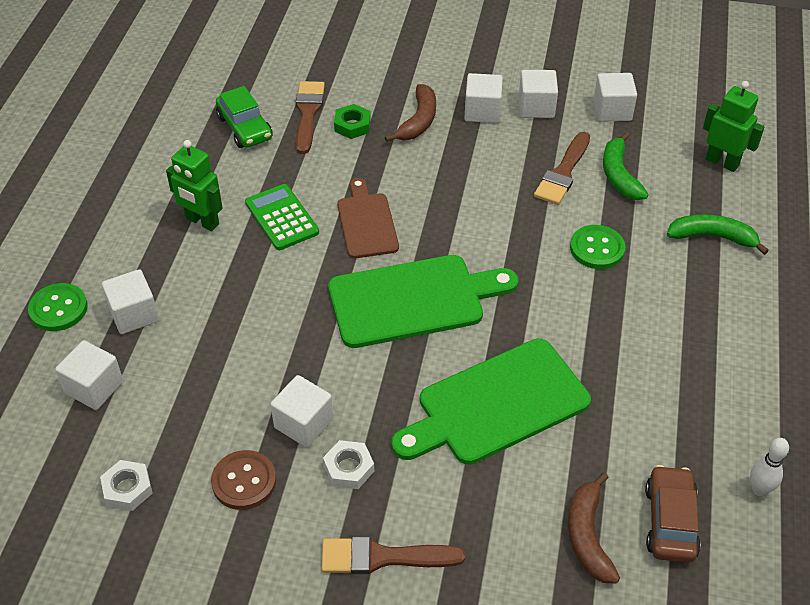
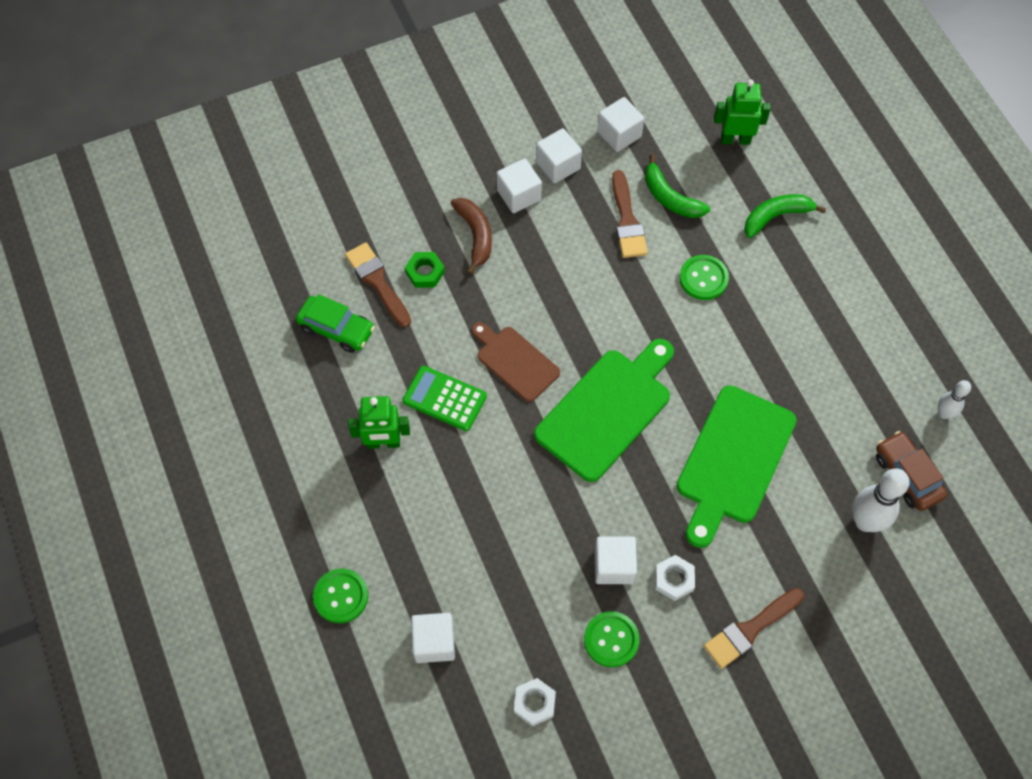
camera: 35 degrees left, 15 degrees up
white cube [102,269,159,334] -> none
brown button [211,450,276,510] -> green button [584,611,639,667]
brown banana [568,473,620,584] -> white bowling pin [852,468,910,532]

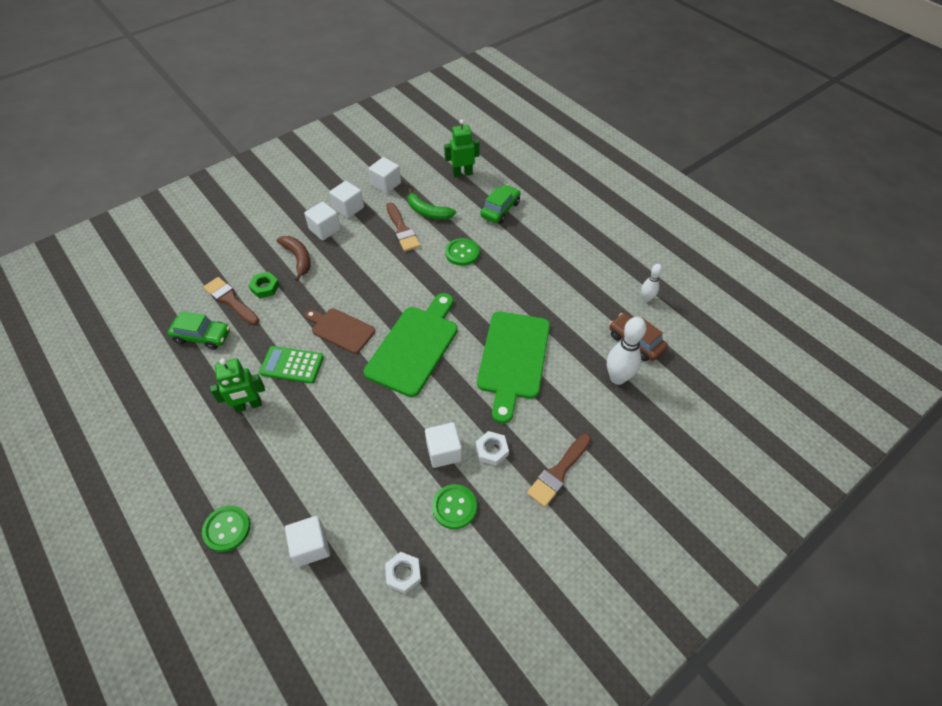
camera: 15 degrees left, 10 degrees down
green banana [744,194,826,238] -> green car [480,185,520,224]

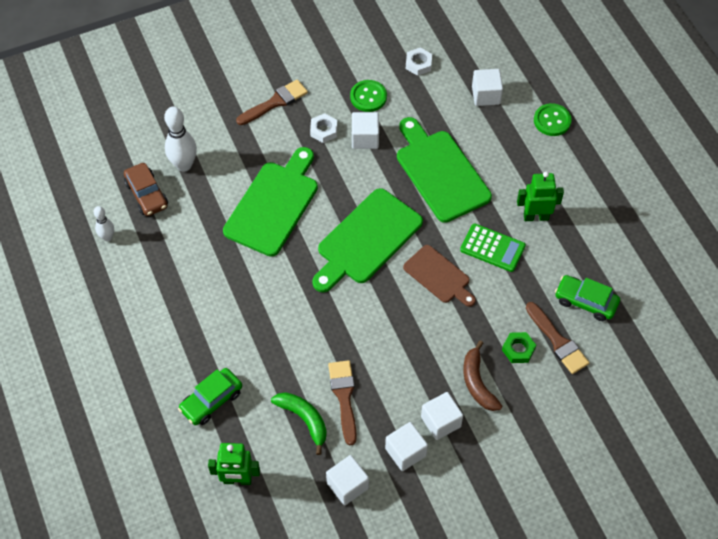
camera: 165 degrees left, 5 degrees up
green button [445,238,479,266] -> none
none -> green cutting board [397,117,492,223]

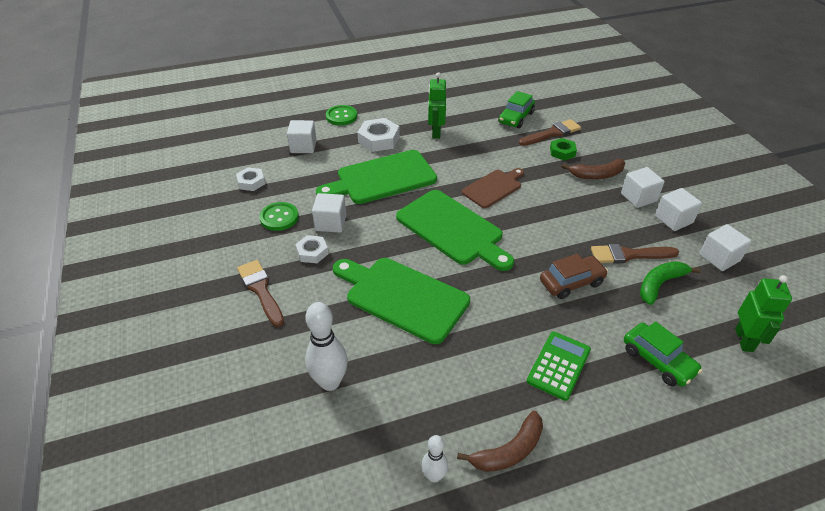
camera: 85 degrees left, 15 degrees down
brown car [124,163,168,216] -> brown car moved to [540,254,608,299]
green calculator [460,223,526,272] -> green calculator moved to [527,332,591,401]
none -> white nut [357,118,400,152]
none -> brown banana [457,411,543,472]

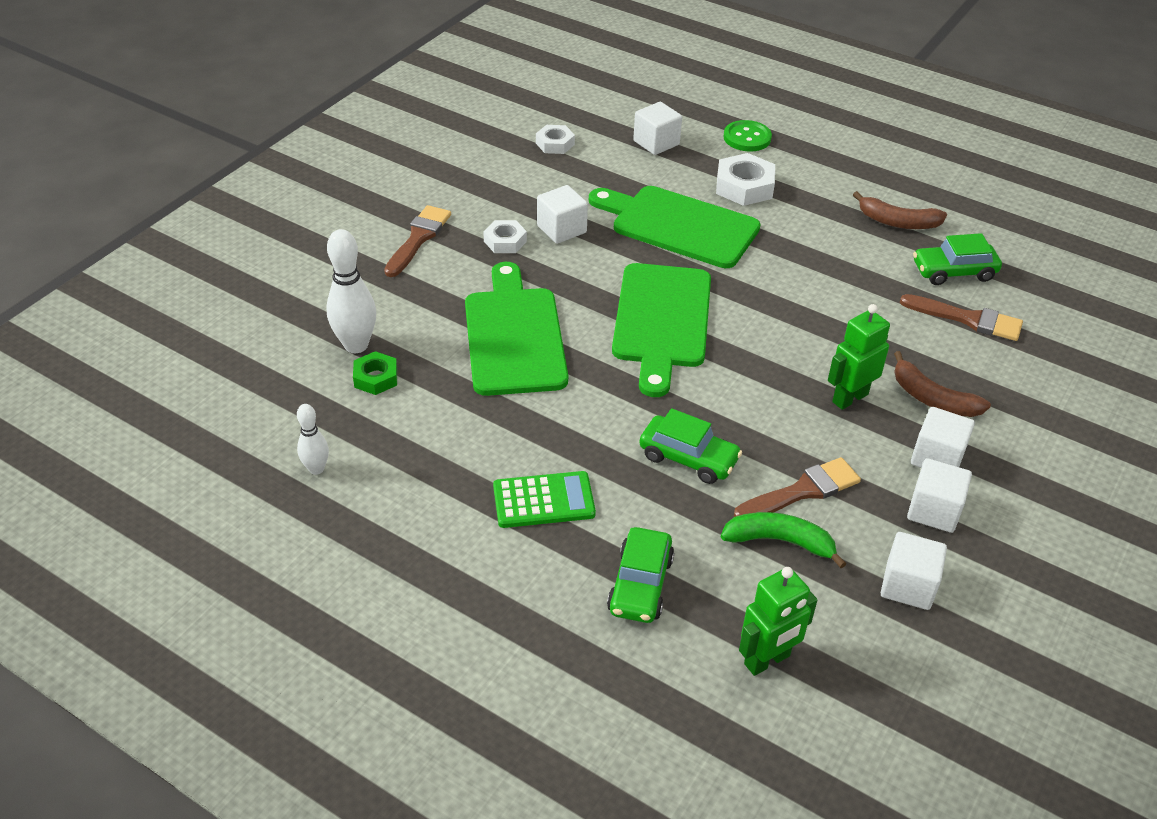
camera: 50 degrees right, 0 degrees up
green button [259,202,299,231] -> none
green robot [428,72,446,139] -> green robot moved to [828,304,890,410]
brown banana [457,411,543,472] -> brown banana moved to [853,191,947,229]
brown cutting board [462,168,524,208] -> none
brown car [540,254,608,299] -> green car [639,408,742,484]
green nut [550,138,577,161] -> green nut moved to [353,351,397,395]
brown brush [591,244,679,264] -> brown brush turned 105 degrees clockwise [734,457,861,517]

